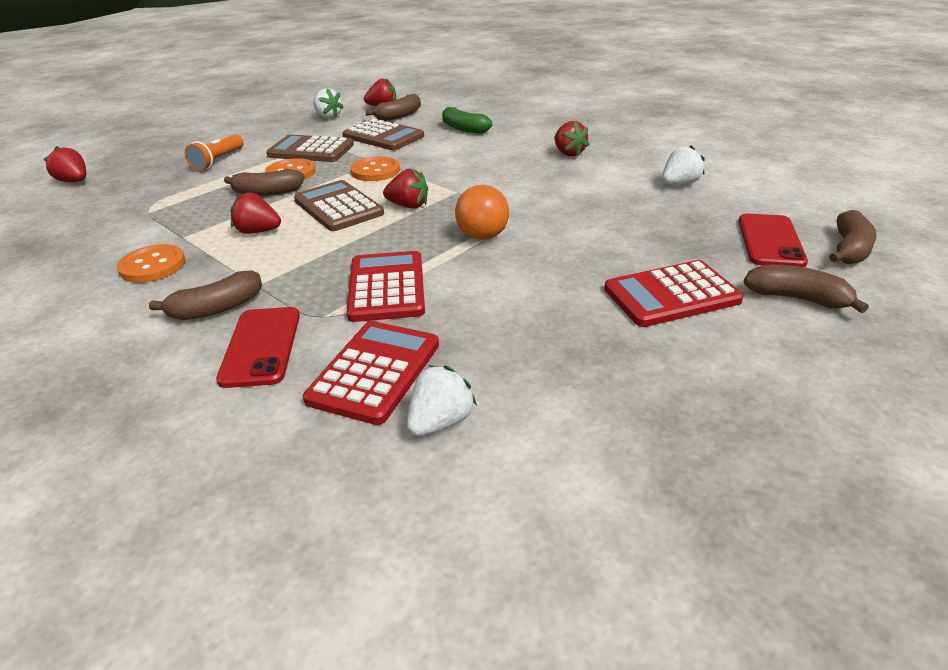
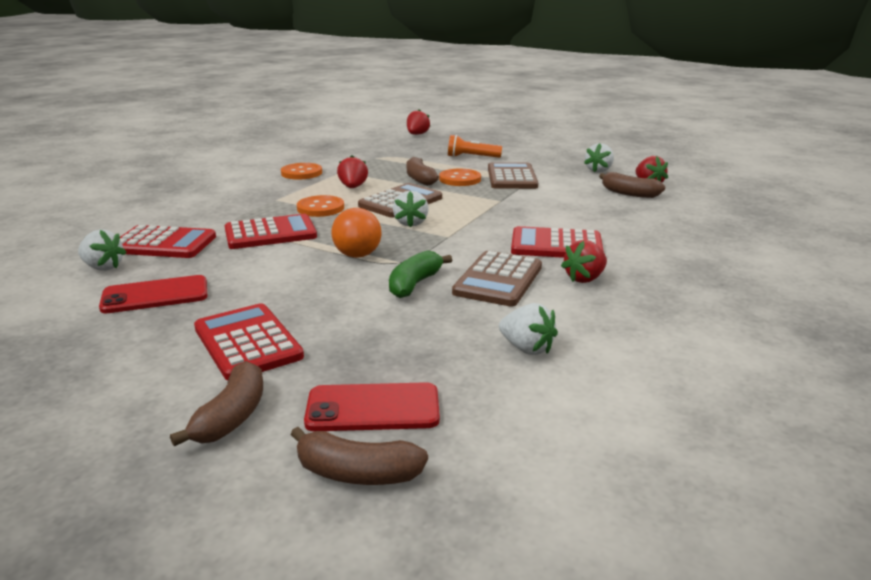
camera: 75 degrees right, 10 degrees down
brown banana [149,270,262,320] -> none
red phone [216,307,300,388] -> red phone moved to [99,275,207,313]
brown calculator [343,118,424,150] -> brown calculator moved to [452,251,542,307]
orange button [350,156,400,181] -> orange button moved to [297,195,344,217]
red strawberry [383,169,428,209] -> white strawberry [393,191,429,227]
green banana [442,107,492,134] -> green banana moved to [389,250,452,298]
none -> red calculator [511,226,604,258]

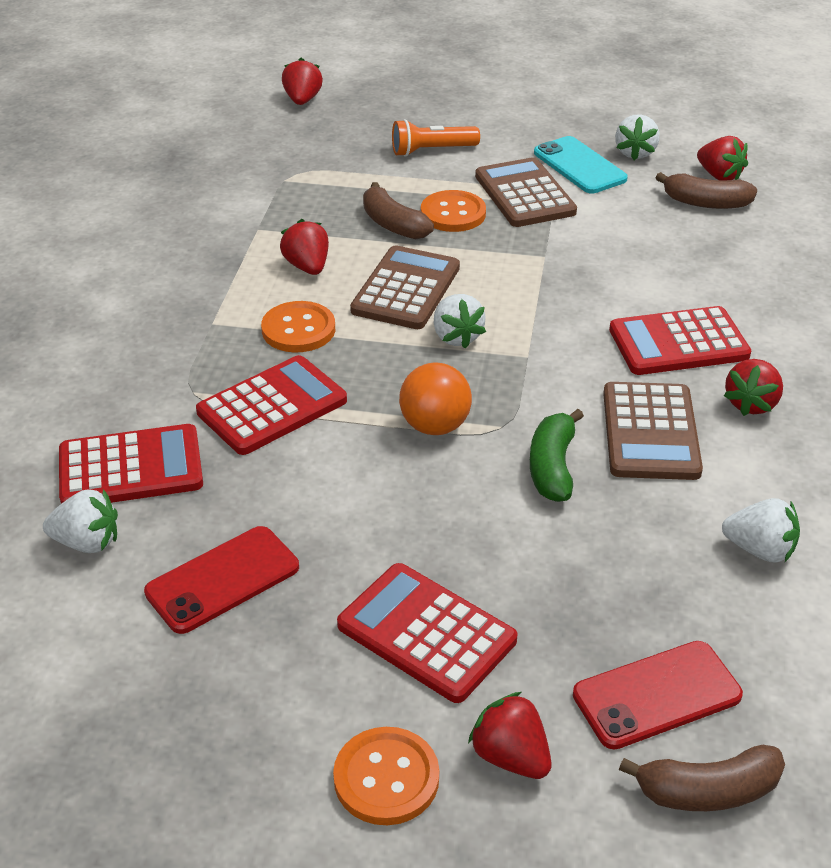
camera: 20 degrees left, 15 degrees up
brown banana [170,361,263,446] -> red strawberry [468,692,552,779]
orange button [281,163,322,179] -> orange button moved to [333,727,439,825]
none -> turquoise phone [534,136,628,193]

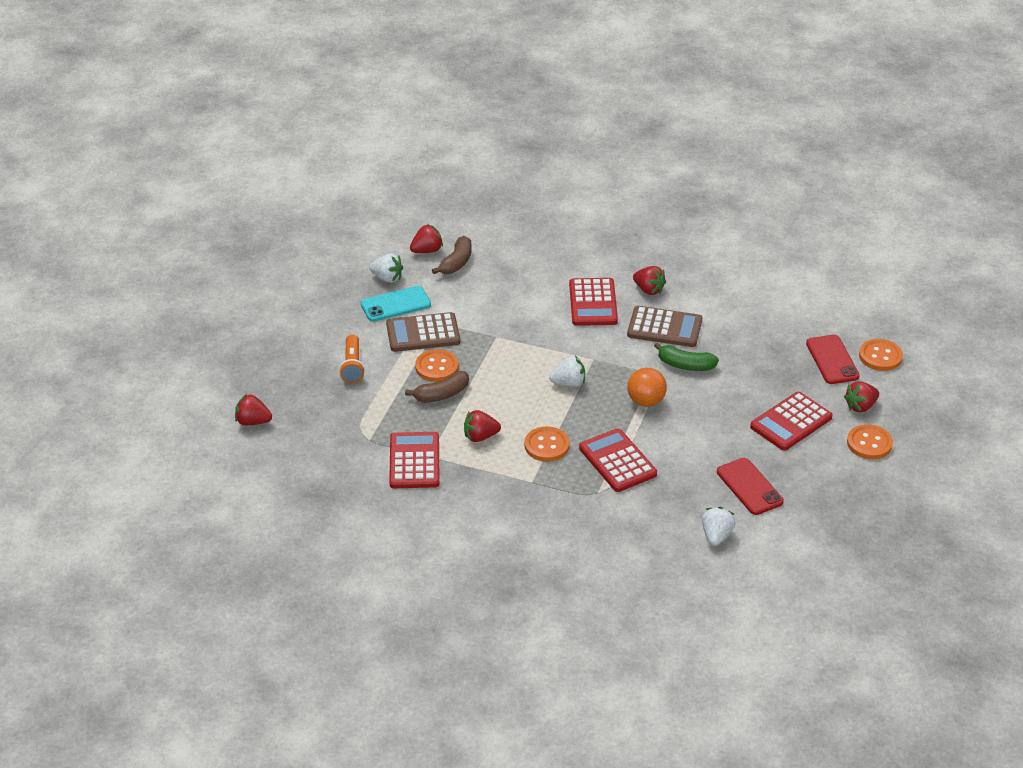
camera: 80 degrees left, 0 degrees up
red calculator [59,424,203,504] -> red calculator moved to [389,432,440,488]
brown calculator [350,245,460,329] -> none
brown banana [619,745,785,811] -> orange button [859,339,903,371]
white strawberry [722,498,800,563] -> none

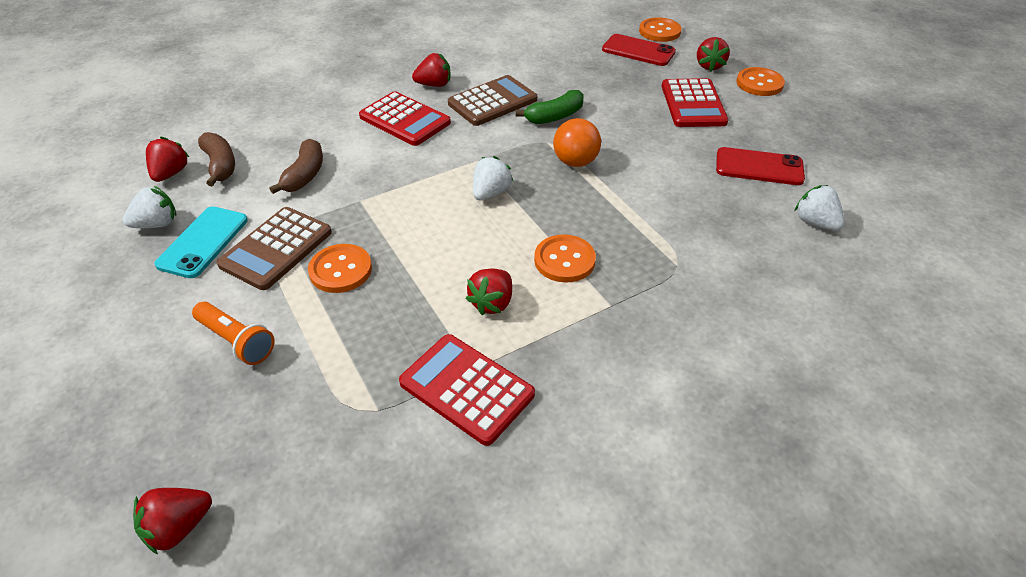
camera: 50 degrees left, 5 degrees up
brown banana [405,371,469,403] -> brown banana moved to [269,138,323,194]
red calculator [579,428,657,492] -> none

